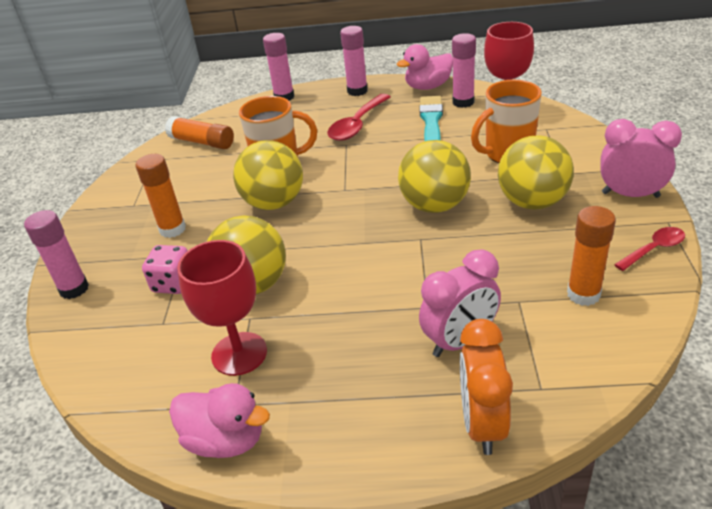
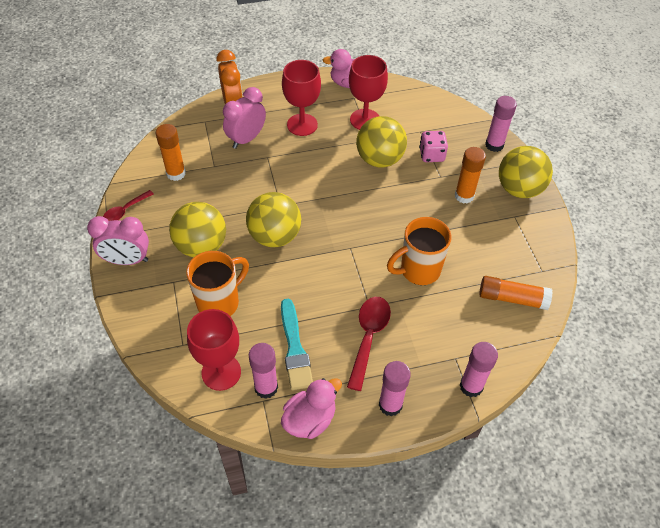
camera: 160 degrees right, 15 degrees up
yellow ball [233,140,303,210] -> yellow ball moved to [499,146,553,198]
none -> red goblet [282,60,321,136]

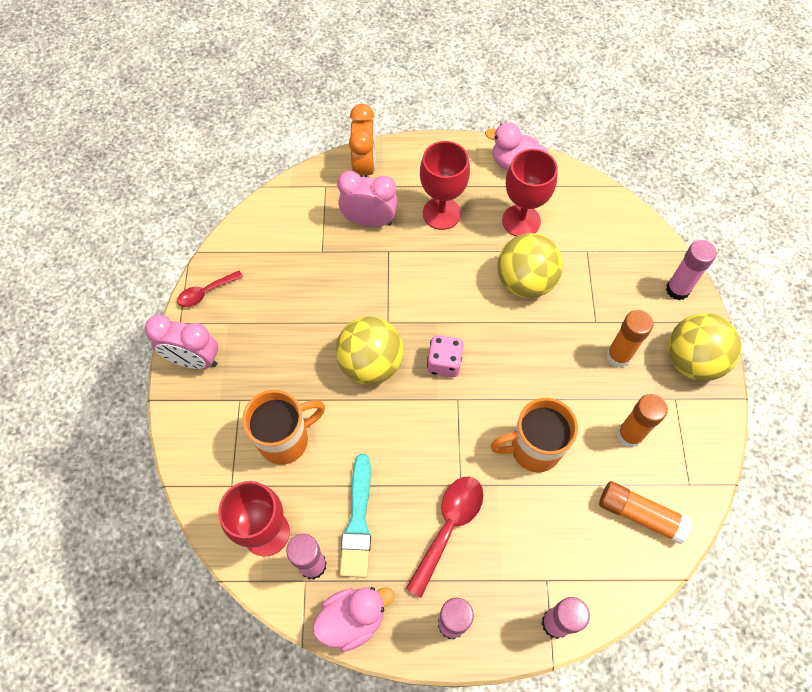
camera: 15 degrees right, 10 degrees up
orange glue stick [156,124,186,181] -> orange glue stick moved to [617,394,668,448]
yellow ball [169,202,226,257] -> none
pink clock [223,87,266,149] -> pink clock turned 45 degrees clockwise [337,171,398,227]
pink dice [419,131,448,162] -> pink dice moved to [427,335,464,377]

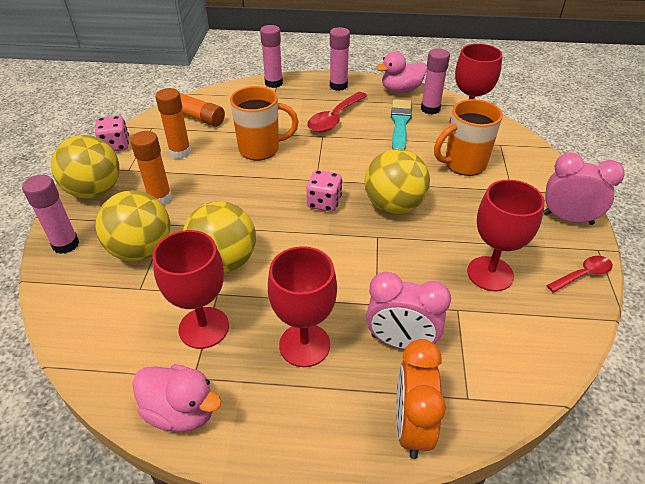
camera: 175 degrees left, 20 degrees down
none -> pink dice [95,116,129,151]
none -> yellow ball [95,191,170,261]
none -> red goblet [467,180,545,291]

